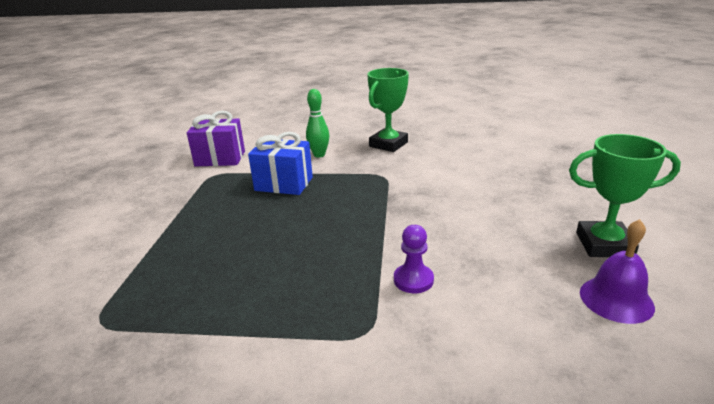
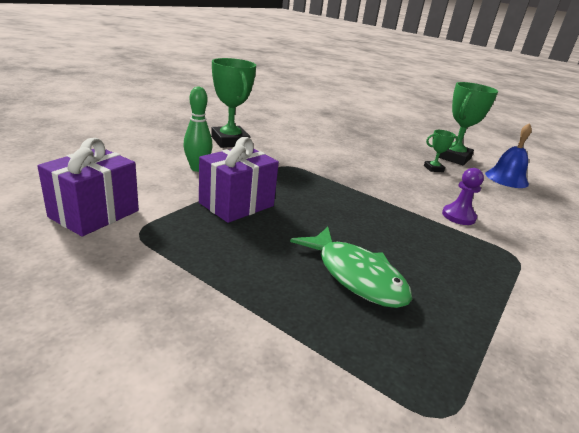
camera: 65 degrees left, 0 degrees up
blue gift [248,132,313,195] -> purple gift [199,137,279,223]
purple bell [580,219,655,324] -> blue bell [485,123,532,188]
none -> green fish [290,227,412,308]
none -> green trophy [424,130,458,172]

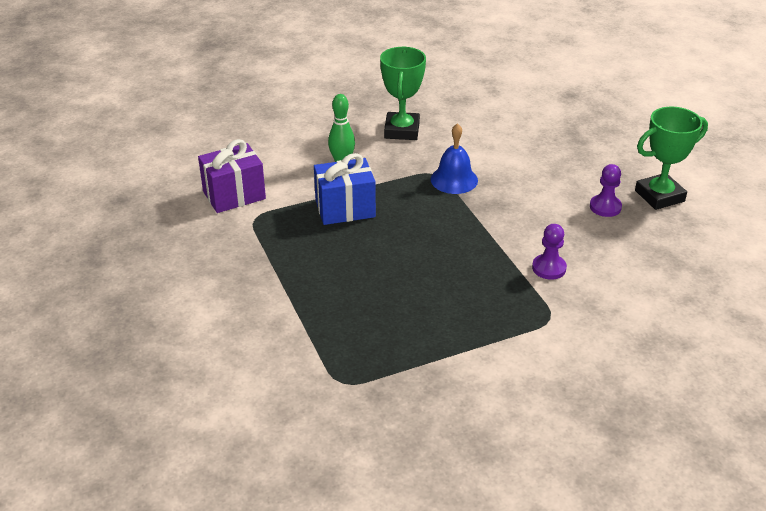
camera: 35 degrees right, 10 degrees up
purple gift [199,137,279,223] -> blue gift [314,153,376,225]
green fish [290,227,412,308] -> none
green trophy [424,130,458,172] -> purple pawn [590,164,622,217]
blue bell [485,123,532,188] -> blue bell moved to [431,123,478,194]

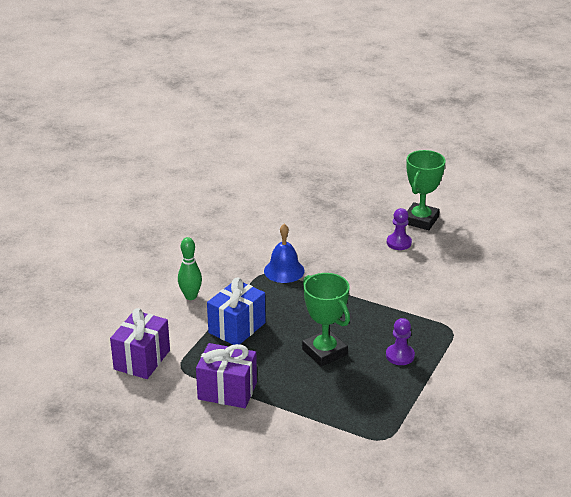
camera: 40 degrees left, 5 degrees down
green trophy [380,47,426,140] -> green trophy moved to [302,273,350,367]
purple pawn [532,224,567,280] -> purple pawn moved to [386,318,415,365]
none -> purple gift [196,343,257,408]

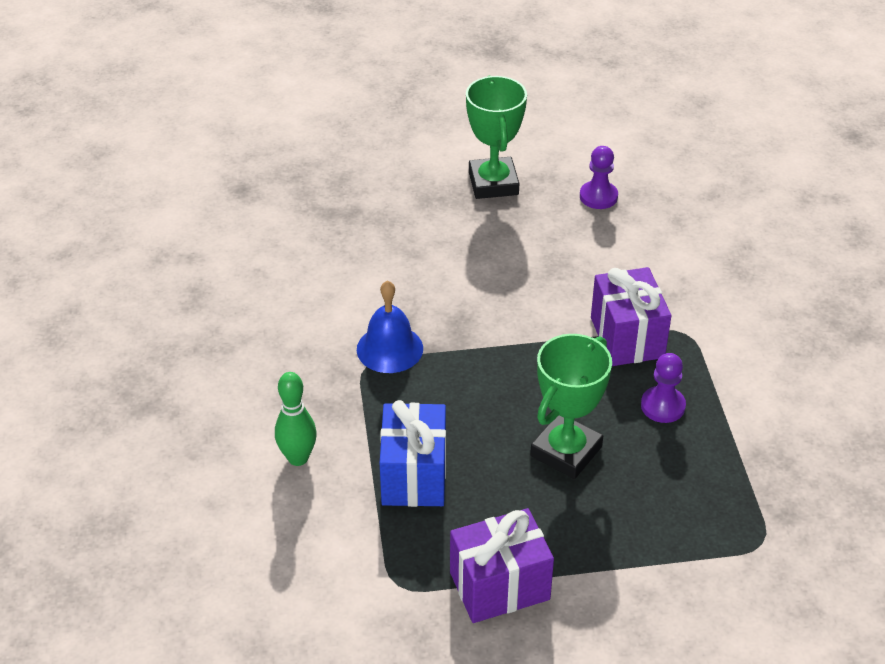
camera: 35 degrees left, 10 degrees up
purple gift [110,308,170,379] -> purple gift moved to [591,267,671,366]
green trophy [302,273,350,367] -> green trophy turned 75 degrees counterclockwise [530,334,612,479]
purple pawn [387,208,412,250] -> purple pawn moved to [580,146,618,209]

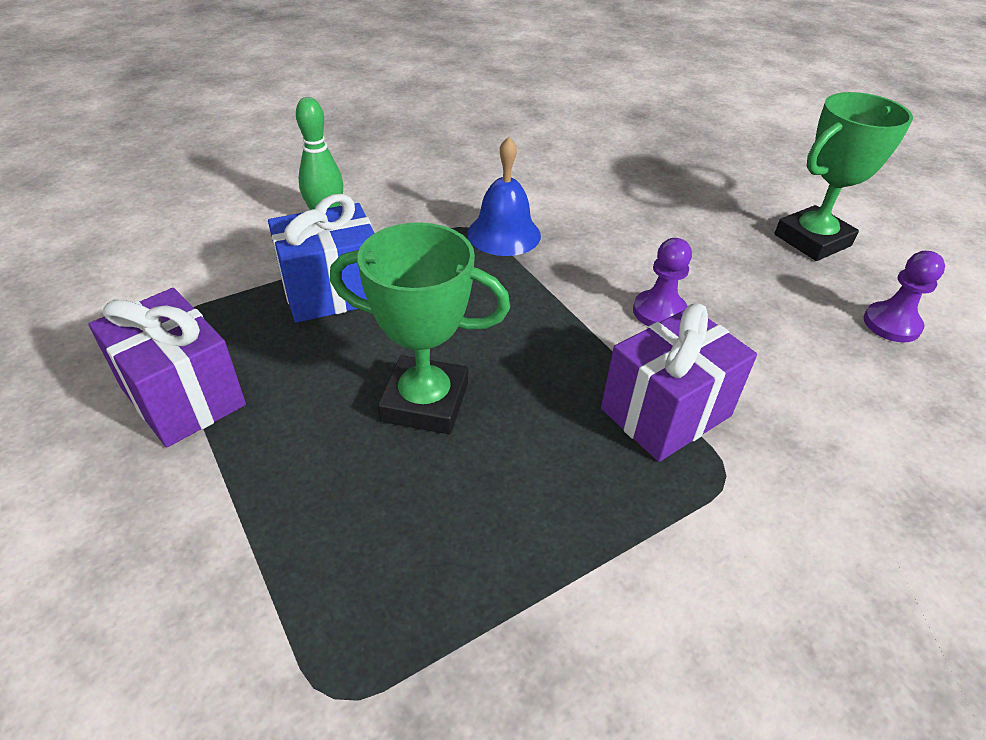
camera: 65 degrees right, 0 degrees up
purple pawn [641,353,686,423] -> purple pawn moved to [633,238,692,326]

